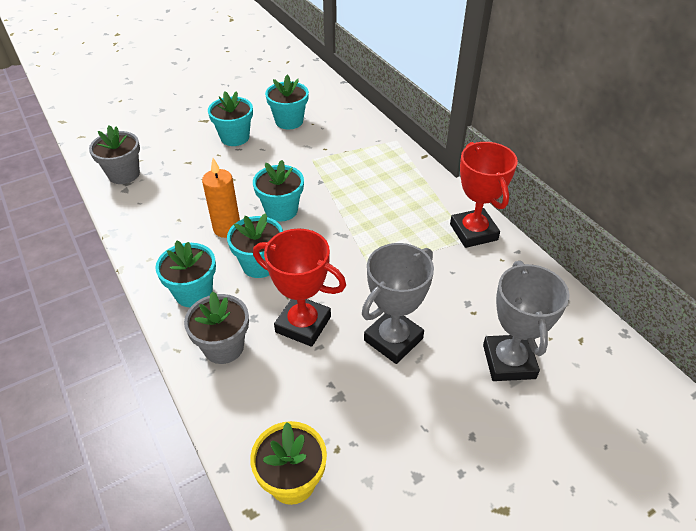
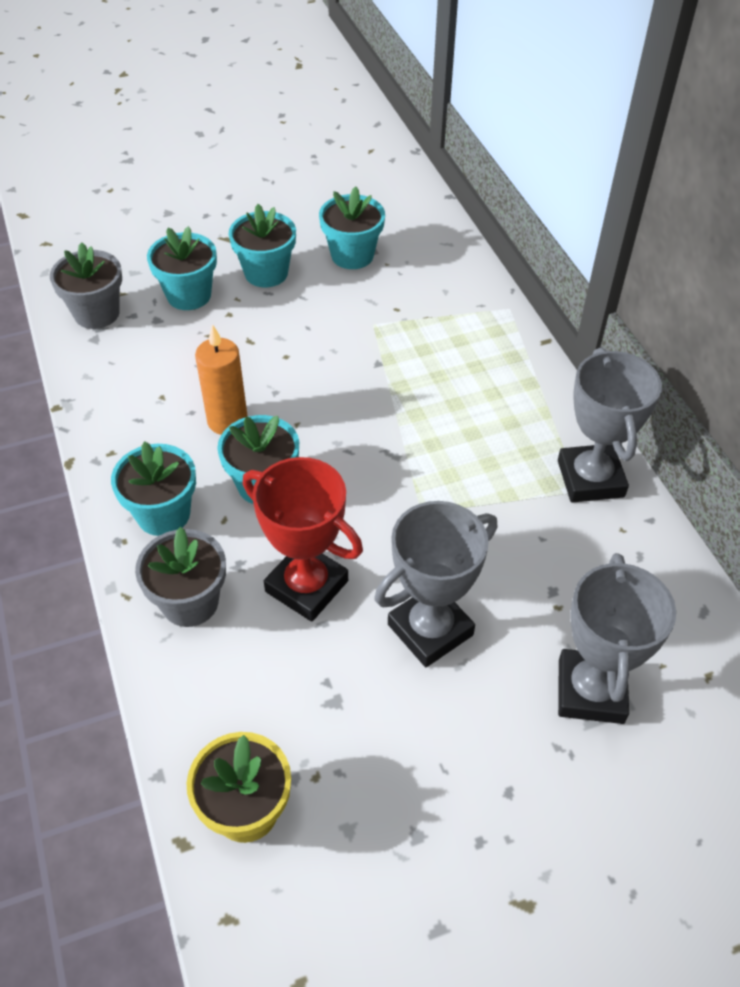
camera: 10 degrees right, 5 degrees up
turquoise flower pot [253,160,304,222] -> turquoise flower pot moved to [147,226,217,310]
red trophy [450,142,518,248] -> grey trophy [558,348,662,503]

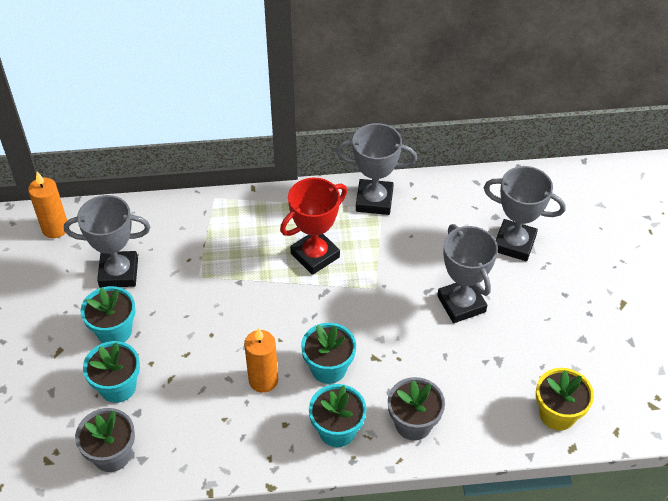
camera: 75 degrees left, 0 degrees up
red trophy [243,457,363,622] -> red trophy moved to [280,177,347,275]
turquoise flower pot [319,187,385,269] -> grey trophy [64,195,150,288]
none -> orange candle [28,172,67,238]

